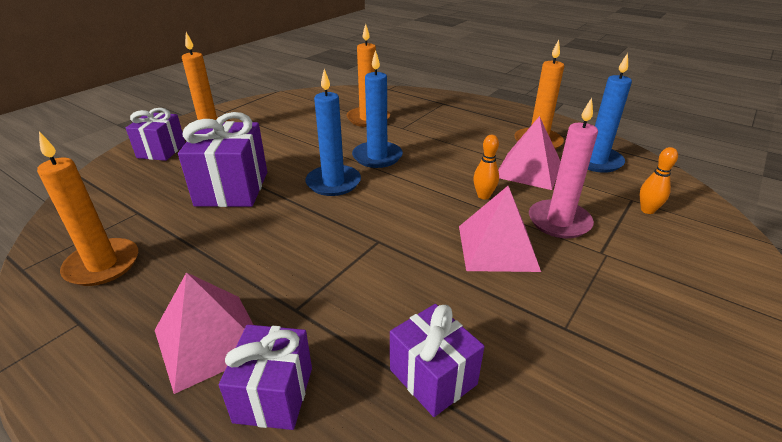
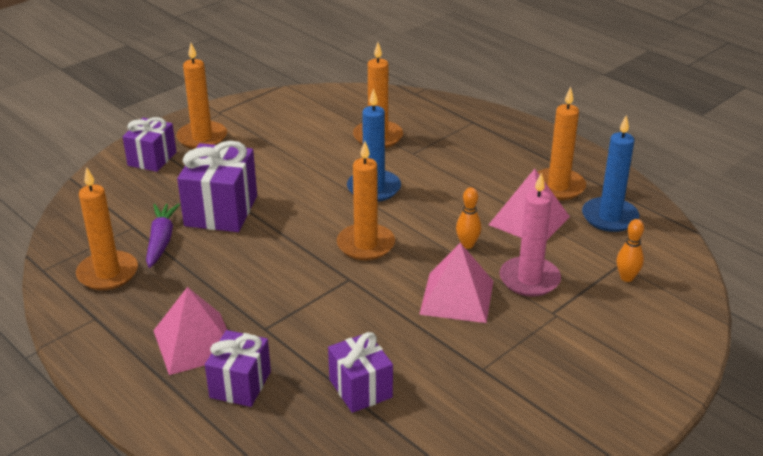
camera: 10 degrees right, 0 degrees up
blue candle [305,69,361,196] -> none
none -> purple carrot [146,203,180,268]
none -> orange candle [337,141,395,260]

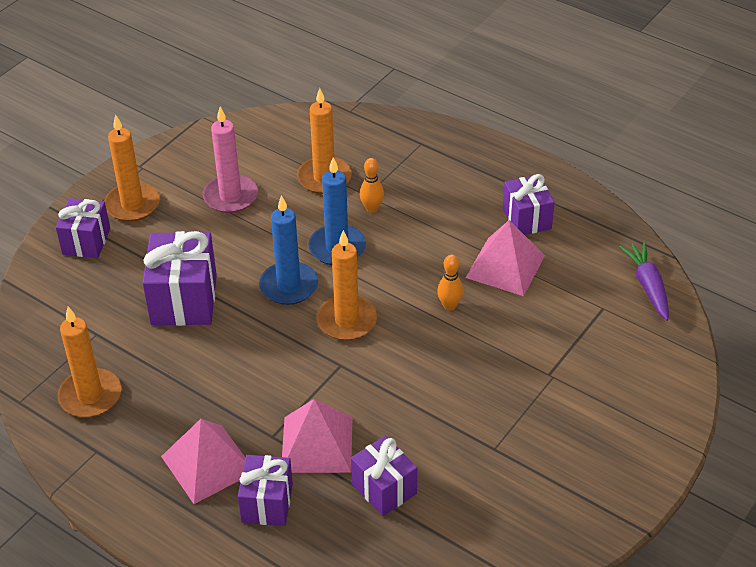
camera: 10 degrees left, 10 degrees up
purple carrot [146,203,180,268] -> purple carrot moved to [619,242,669,321]
pink pyramid [419,243,493,323] -> pink pyramid moved to [282,399,352,473]
pink candle [499,172,561,297] -> pink candle moved to [203,107,258,213]
orange candle [538,87,586,200] -> purple gift [503,174,555,235]
blue candle [582,115,639,232] -> blue candle moved to [259,195,318,305]
orange bowling pin [617,219,644,282] -> orange bowling pin moved to [360,158,384,213]

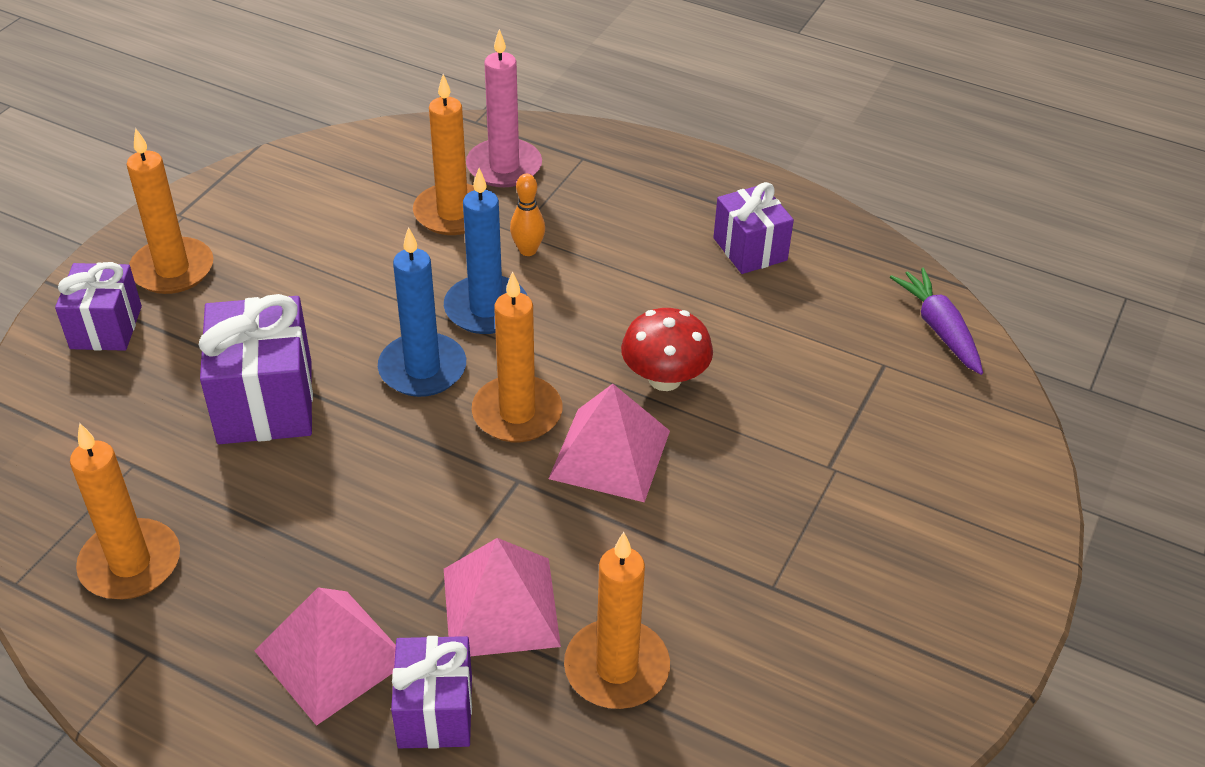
camera: 10 degrees left, 0 degrees up
pink candle [203,107,258,213] -> pink candle moved to [466,29,542,187]
purple gift [351,436,417,516] -> orange candle [564,532,670,709]
orange bowling pin [437,255,463,311] -> red mushroom [621,308,713,391]
pink pyramid [465,220,545,296] -> pink pyramid moved to [548,384,670,502]

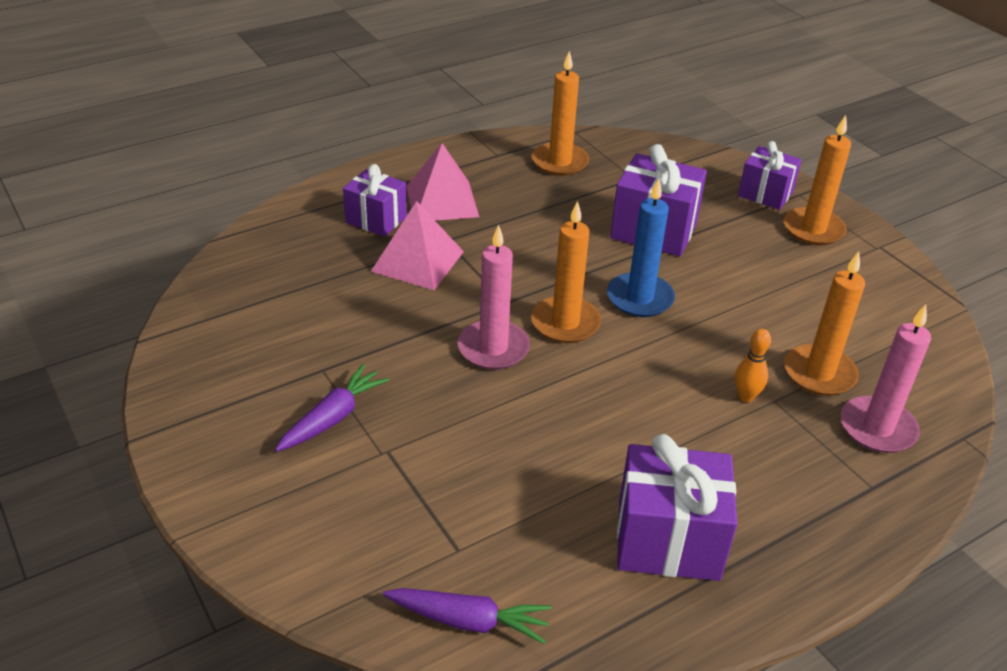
camera: 120 degrees right, 5 degrees down
blue candle [444,168,527,334] -> none
pink pyramid [548,384,670,502] -> pink candle [458,225,530,370]
orange candle [564,532,670,709] -> none
red mushroom [621,308,713,391] -> none
purple gift [713,182,794,274] -> purple gift [617,434,737,581], size x1.55
none -> purple carrot [275,364,389,451]

